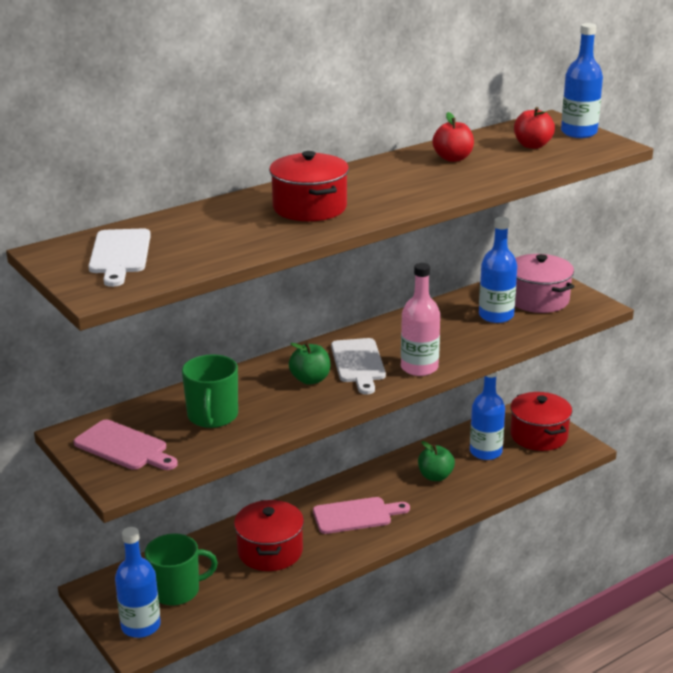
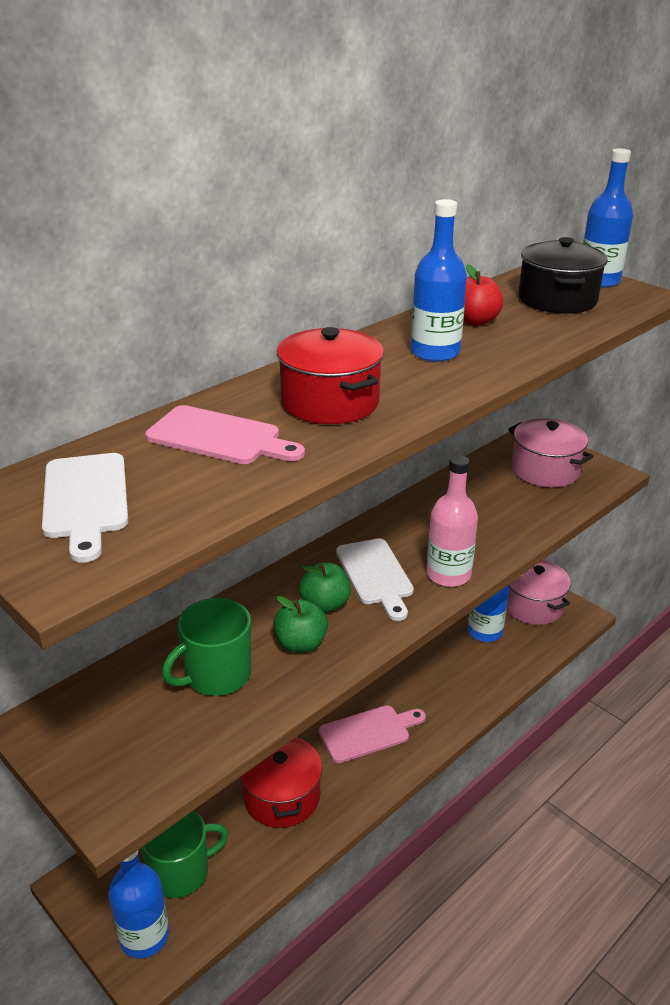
camera: 10 degrees left, 5 degrees up
pink cutting board [74,420,178,470] -> pink cutting board moved to [145,405,305,464]
green mug [182,354,238,428] -> green mug turned 60 degrees clockwise [162,598,251,696]
green apple [418,441,455,481] -> green apple moved to [273,596,328,653]
blue bottle [479,217,517,323] -> blue bottle moved to [411,199,467,362]
red pot [510,392,572,451] -> pink pot [506,560,571,625]
red apple [514,107,555,149] -> black pot [518,237,608,314]

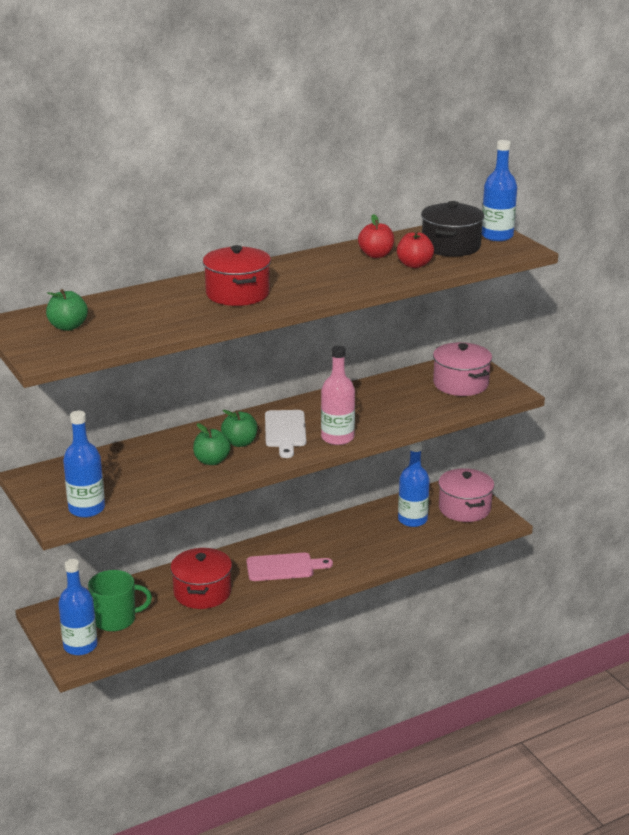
camera: 15 degrees right, 5 degrees down
white cutting board [42,453,128,563] -> green apple [46,289,88,331]
pink cutting board [145,405,305,464] -> none
green mug [162,598,251,696] -> none
blue bottle [411,199,467,362] -> blue bottle moved to [63,410,105,518]
none -> red apple [397,230,434,268]

